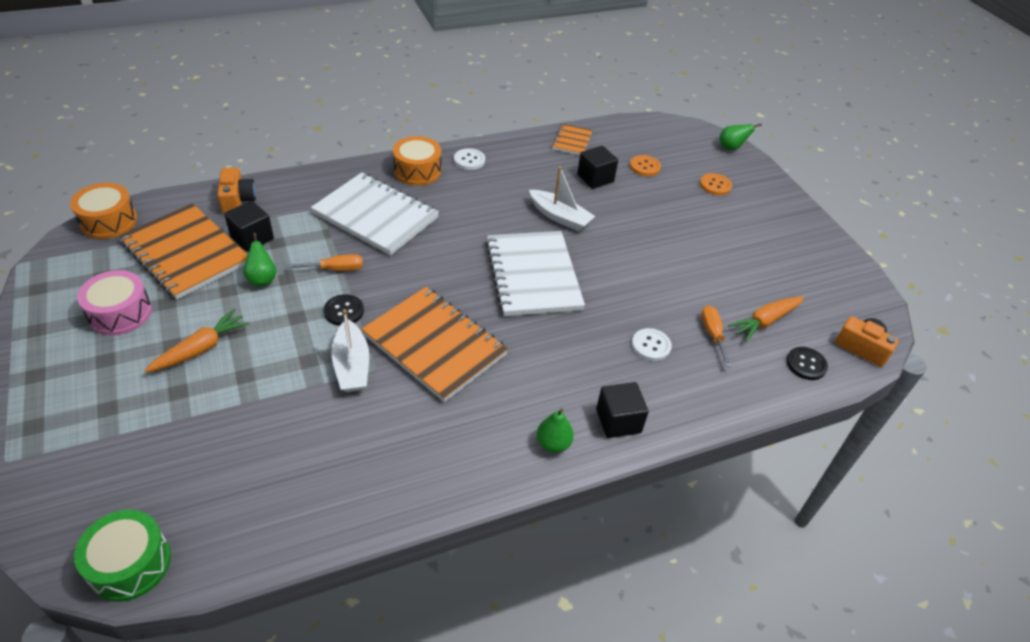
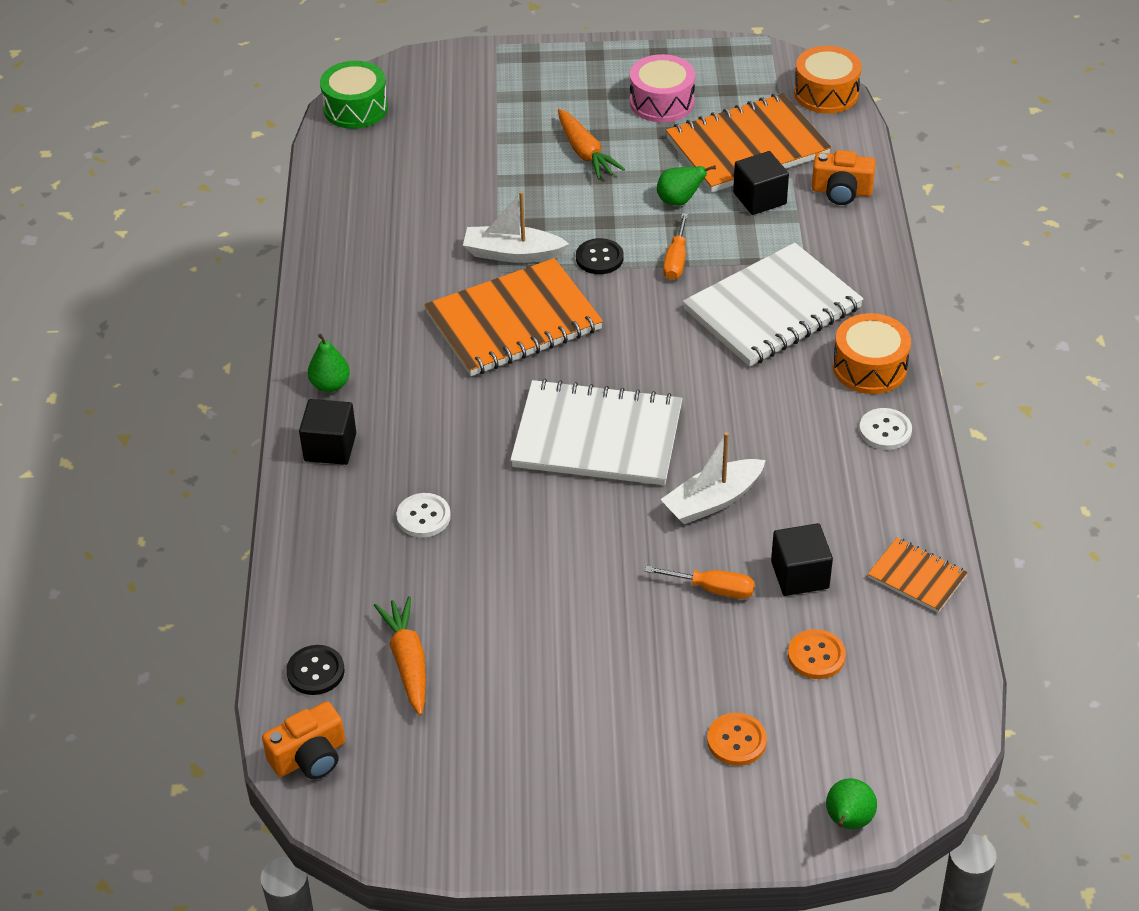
camera: 115 degrees right, 0 degrees up
orange screwdriver [701,305,731,367] -> orange screwdriver moved to [645,566,755,599]

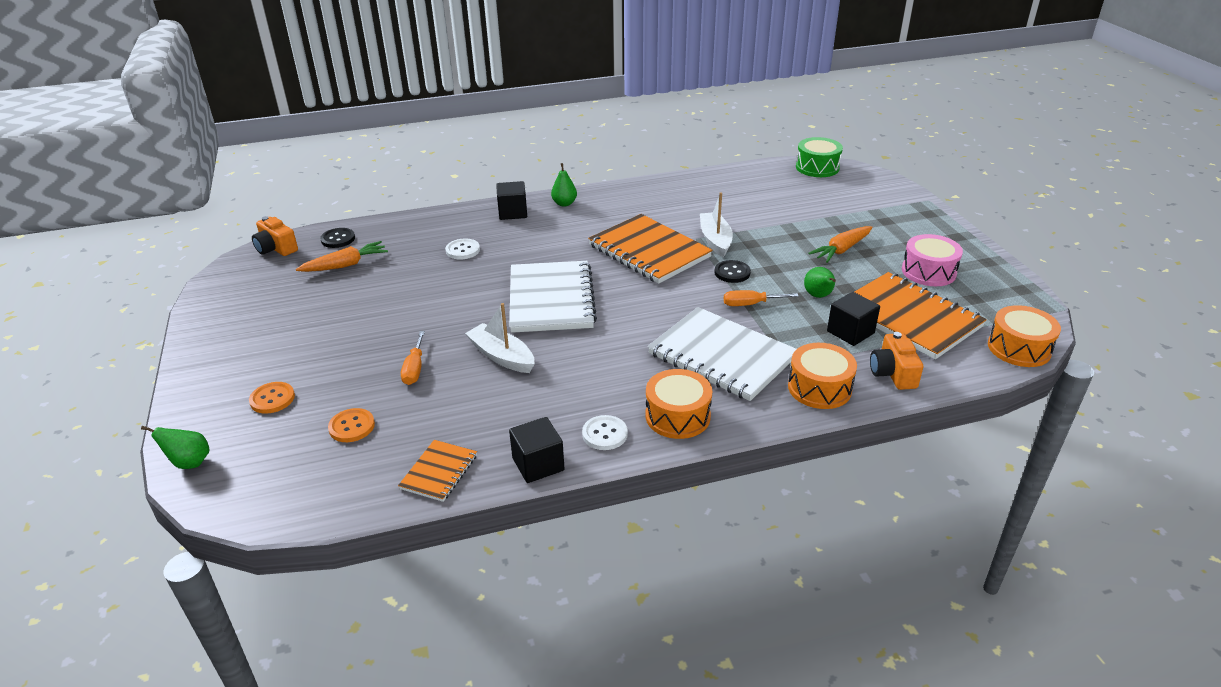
camera: 75 degrees right, 10 degrees down
black cube [771,523,833,596] -> black cube moved to [509,417,565,483]
none -> orange drum [788,343,857,409]

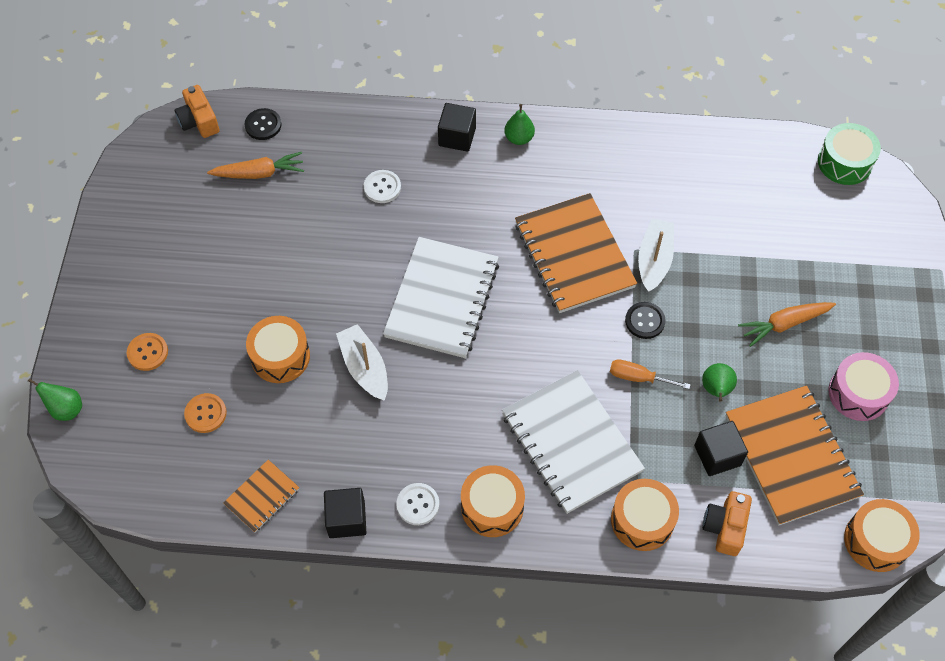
camera: 20 degrees right, 25 degrees up
orange screwdriver [401,331,425,385] -> orange drum [246,316,310,383]

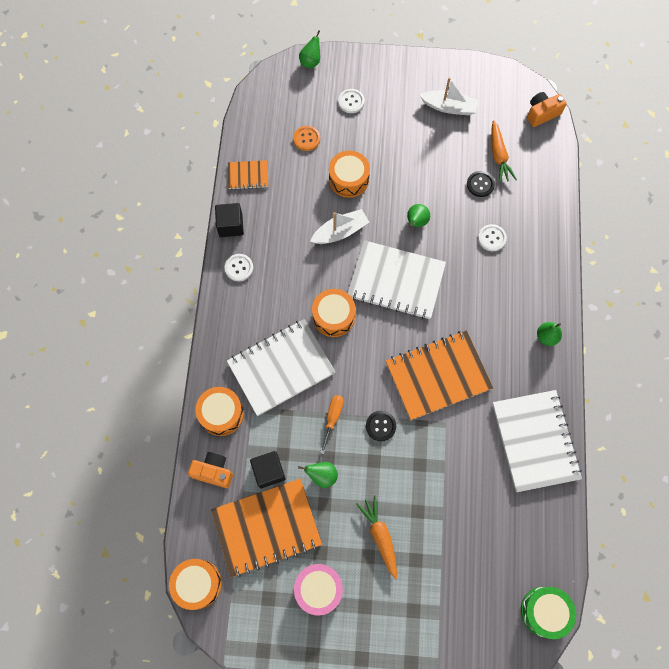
camera: 90 degrees right, 10 degrees up
orange button [127,333,168,371] -> white button [338,89,365,113]
orange notebook [223,460,300,532] -> orange notebook turned 45 degrees counterclockwise [228,160,268,189]
black button [245,108,282,140] -> black button moved to [467,171,495,197]
black cube [438,103,476,152] -> none
orange drum [461,465,525,537] -> orange drum moved to [312,289,356,337]
white boat [638,219,674,292] -> white boat moved to [420,77,478,116]
none -> green pear [407,204,430,228]
none -> white notebook [492,390,582,492]

